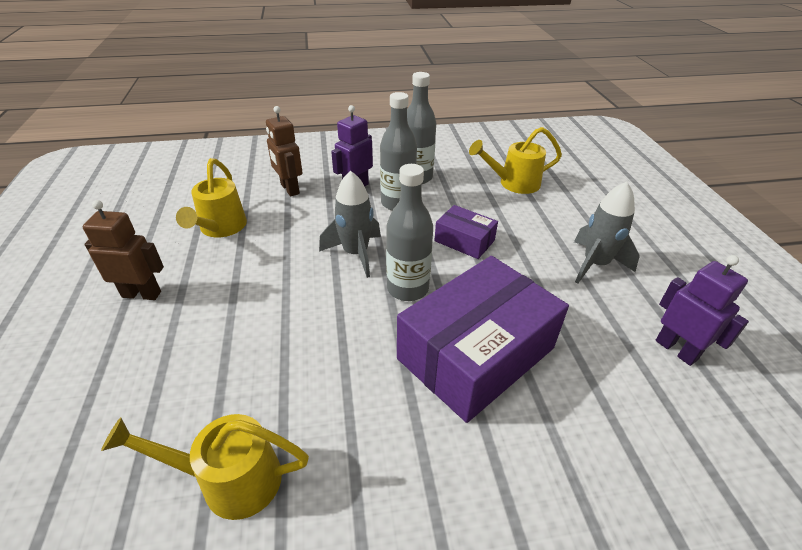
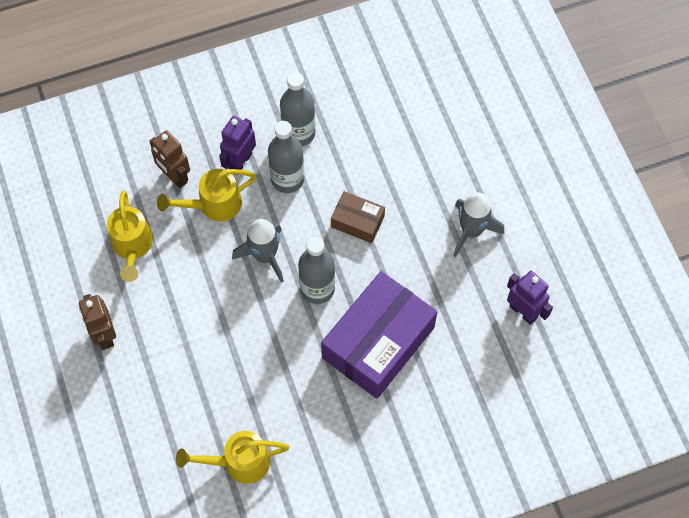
camera: 10 degrees left, 25 degrees up
brown robot [83,200,164,300] -> brown robot turned 105 degrees counterclockwise [79,294,116,350]
purple box [435,205,498,259] -> brown box [331,191,385,243]
yellow watering can [469,127,562,194] -> yellow watering can moved to [157,169,256,222]

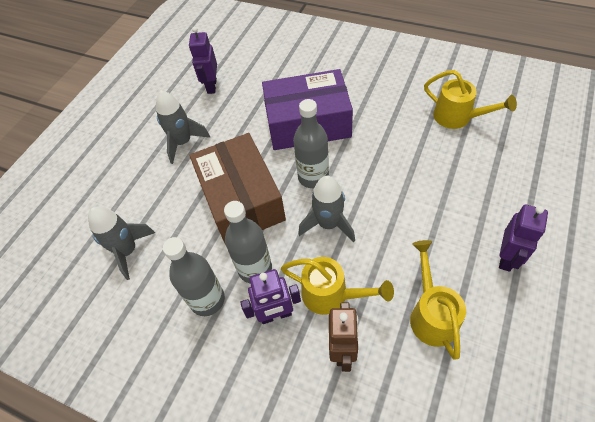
camera: 130 degrees left, 10 degrees down
brown robot [79,294,116,350] -> purple robot [499,205,548,272]
yellow watering can [107,191,153,282] -> yellow watering can turned 45 degrees counterclockwise [410,240,466,360]
brown box [331,191,385,243] -> brown box [189,133,286,243], size x2.06
none -> grey rocket [88,206,155,280]

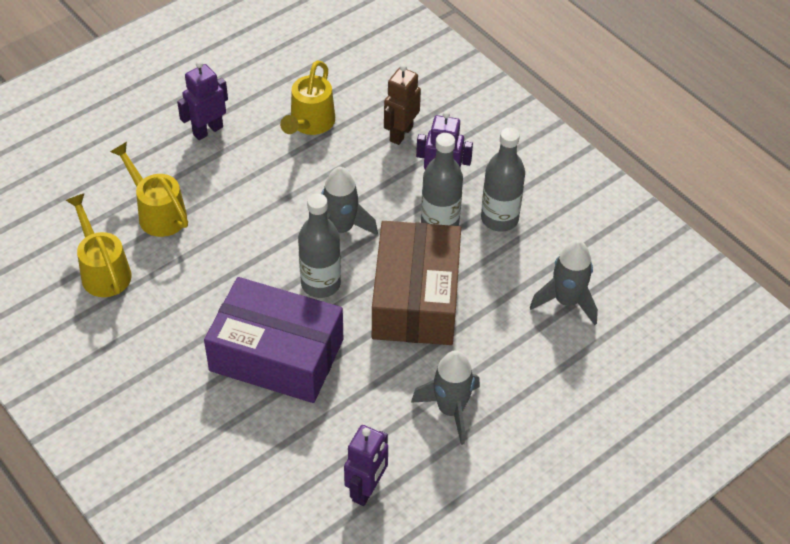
camera: 160 degrees left, 5 degrees down
yellow watering can [281,257,394,315] -> yellow watering can moved to [110,142,188,237]

